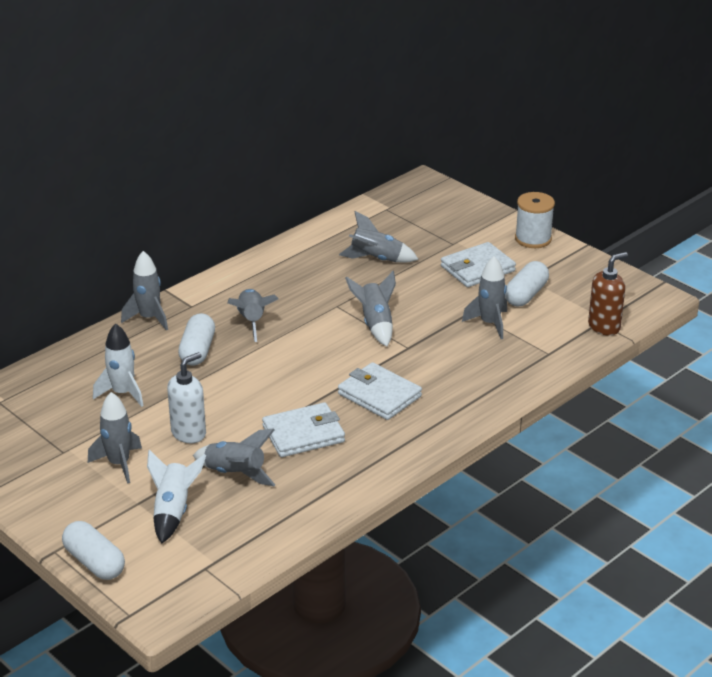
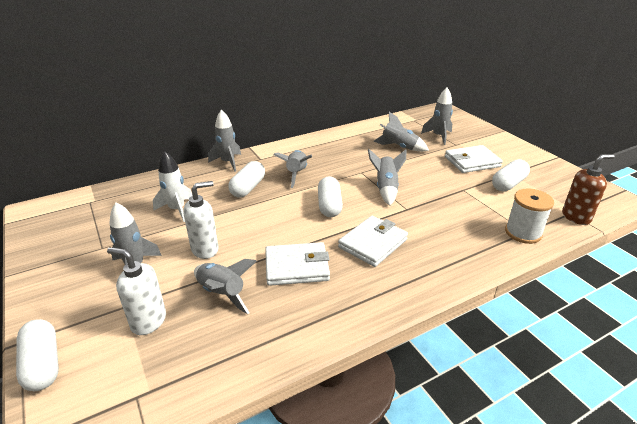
camera: 15 degrees right, 0 degrees up
white rocket [147,450,206,544] -> white soap dispenser [107,247,166,335]
white wallet [338,362,422,420] -> white wallet turned 75 degrees clockwise [338,216,408,267]
grey rocket [462,256,507,339] -> grey rocket moved to [421,88,453,145]
white spool [515,192,555,248] -> white spool moved to [505,188,554,244]
none -> white capsule [318,176,343,217]

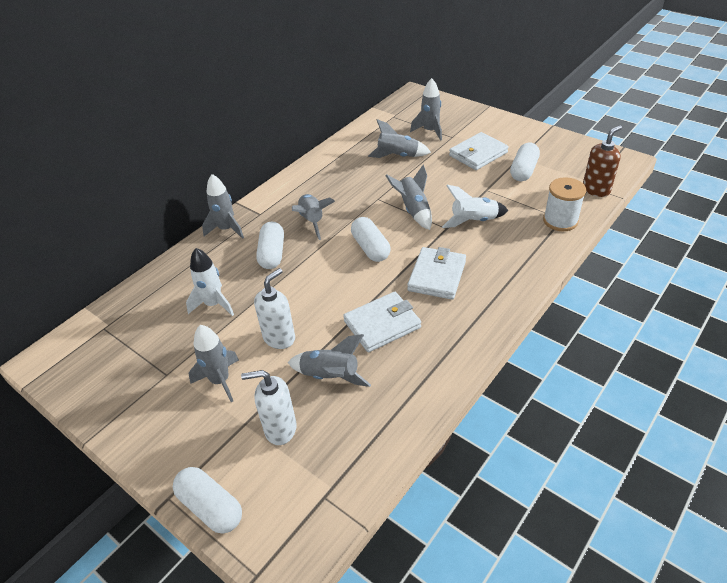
camera: 20 degrees left, 10 degrees up
none -> white rocket [442,185,508,228]

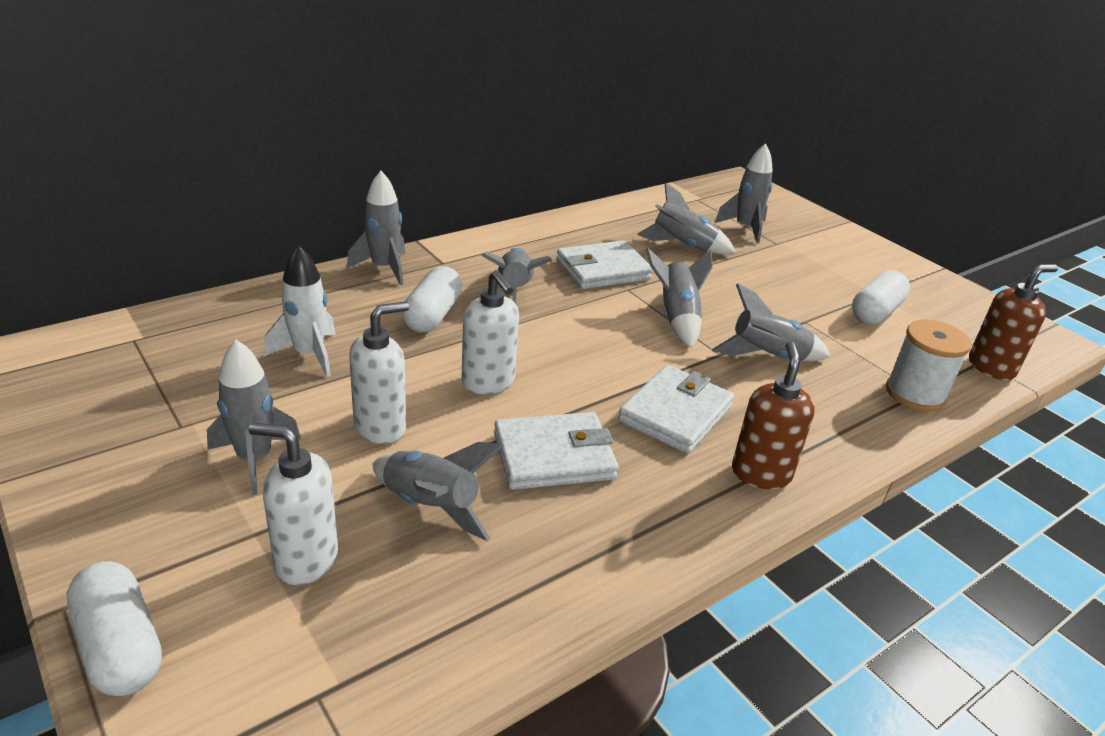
camera: 10 degrees right, 10 degrees down
white capsule [351,217,390,262] -> none
white rocket [442,185,508,228] -> grey rocket [712,283,831,361]
white wallet [449,132,509,170] -> white wallet moved to [556,240,653,289]
none -> white soap dispenser [462,270,519,394]
none -> brown soap dispenser [732,341,815,489]

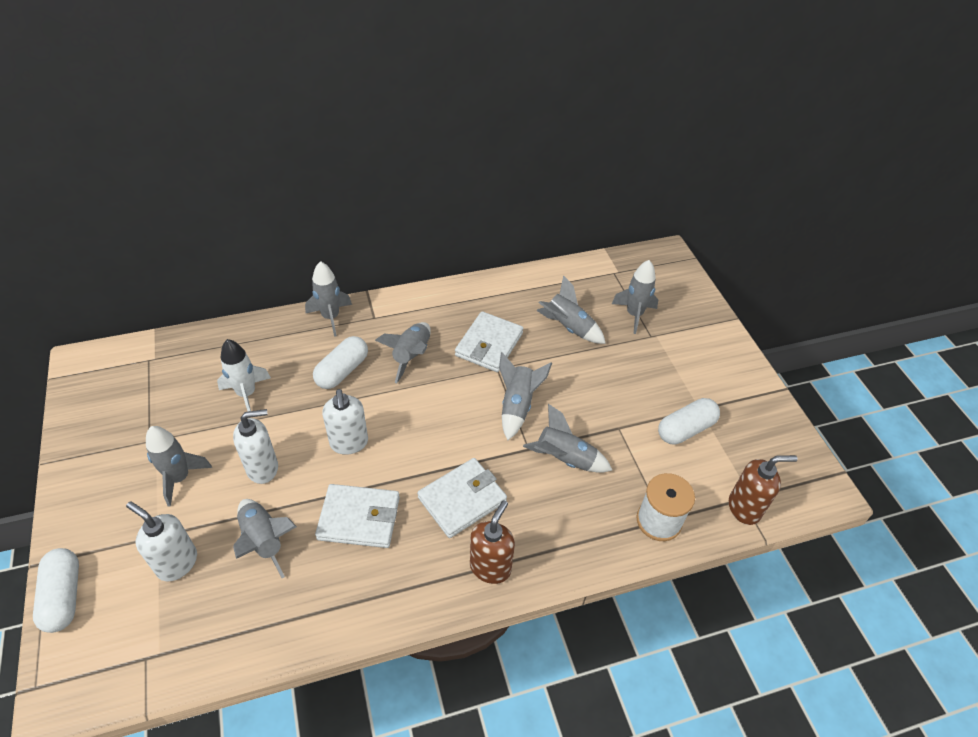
camera: 20 degrees right, 15 degrees up
white wallet [556,240,653,289] -> white wallet turned 60 degrees counterclockwise [455,311,523,372]

